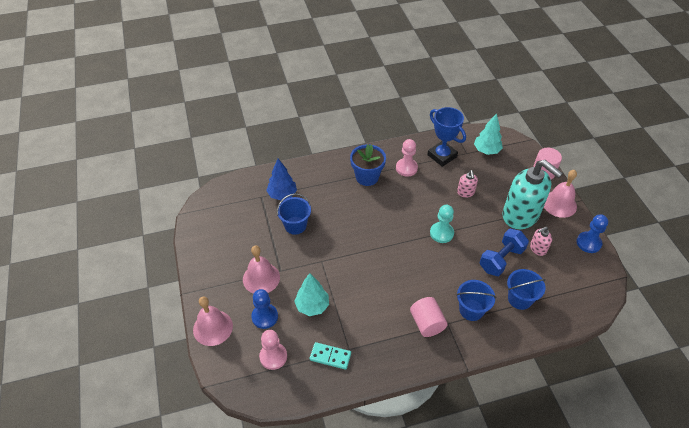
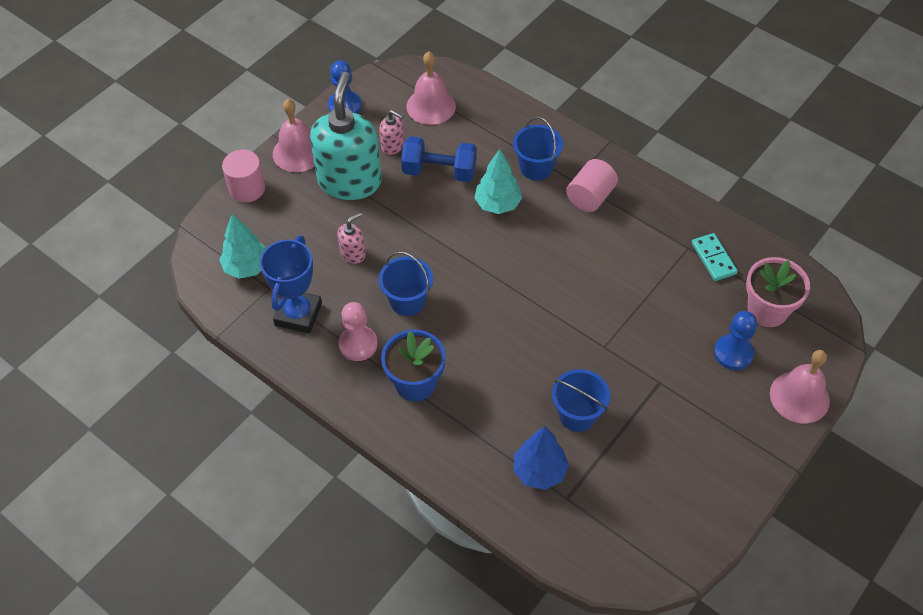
camera: 125 degrees left, 5 degrees up
pink bell [243,245,280,294] -> pink bell moved to [406,52,456,125]
pink pawn [259,330,287,370] -> pink flower pot [746,257,810,327]
turquoise tree [294,273,329,316] -> turquoise tree moved to [474,149,522,214]
turquoise pawn [430,205,454,243] -> none
blue bucket [507,269,546,310] -> blue bucket moved to [379,251,433,316]

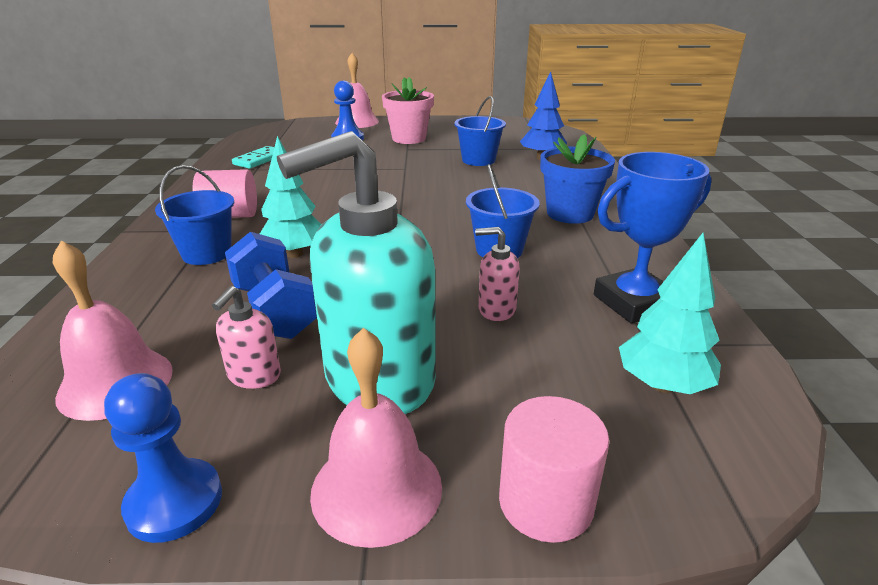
camera: 130 degrees left, 25 degrees down
pink pawn [338,302,378,361] -> none
pink soap dispenser [379,110,405,155] -> pink soap dispenser turned 150 degrees counterclockwise [212,286,281,389]
pink flower pot [746,257,810,327] -> pink flower pot moved to [382,77,434,144]

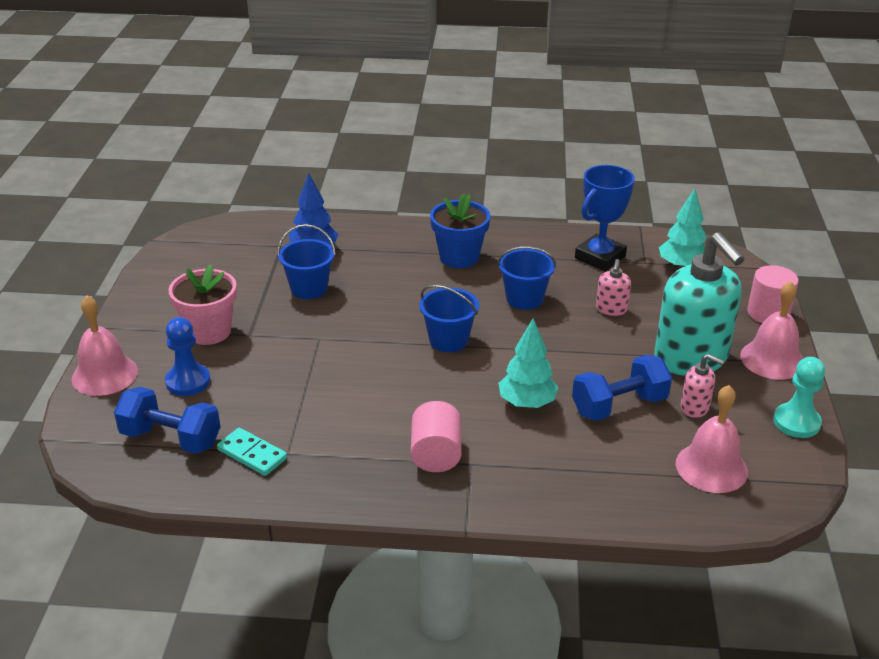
camera: 85 degrees left, 5 degrees up
blue pawn [104,373,222,543] -> turquoise pawn [773,357,825,438]
blue bucket [155,165,234,265] -> blue bucket moved to [419,285,479,352]
blue trophy [594,152,712,323] -> blue trophy turned 60 degrees clockwise [575,165,635,271]
none -> blue dumbbell [114,387,220,454]

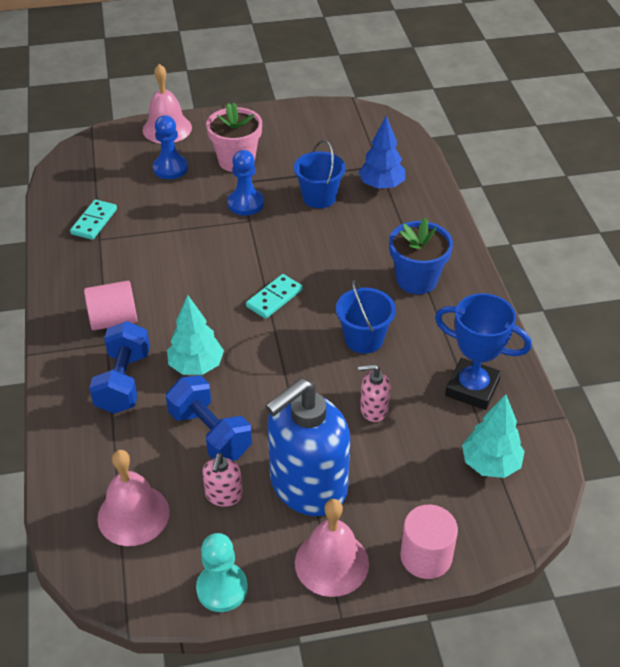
camera: 75 degrees right, 10 degrees up
blue dumbbell [114,387,220,454] -> blue dumbbell moved to [89,321,150,414]
blue bucket [419,285,479,352] -> turquoise domino [246,274,302,319]
turquoise soap dispenser [654,232,745,376] -> blue soap dispenser [265,378,350,516]
none -> blue pawn [228,150,264,215]

